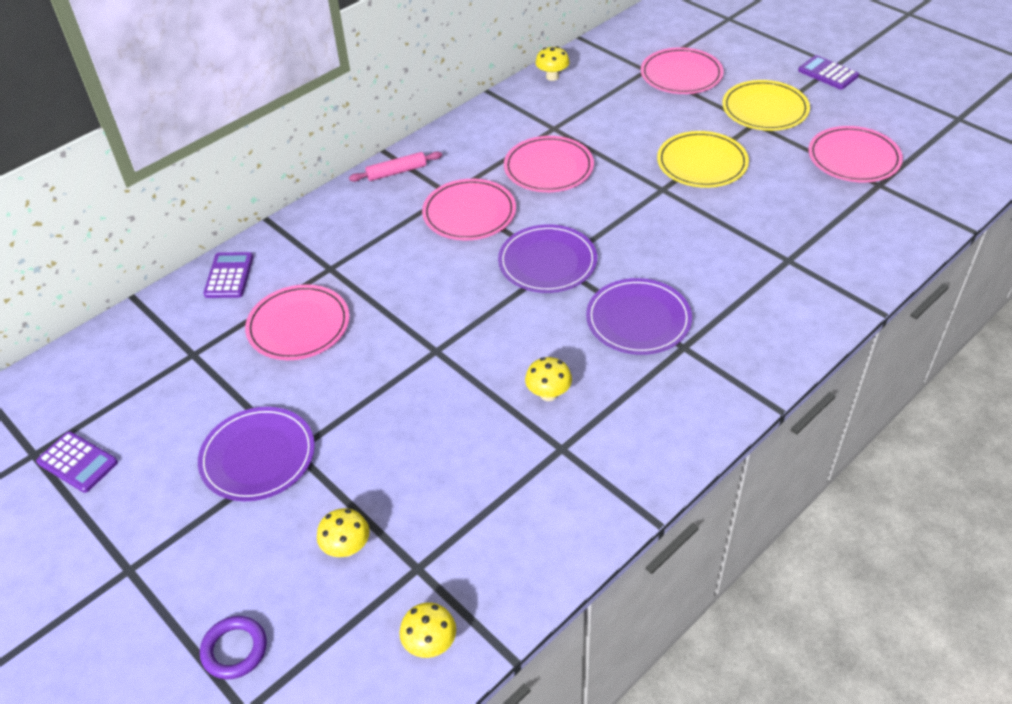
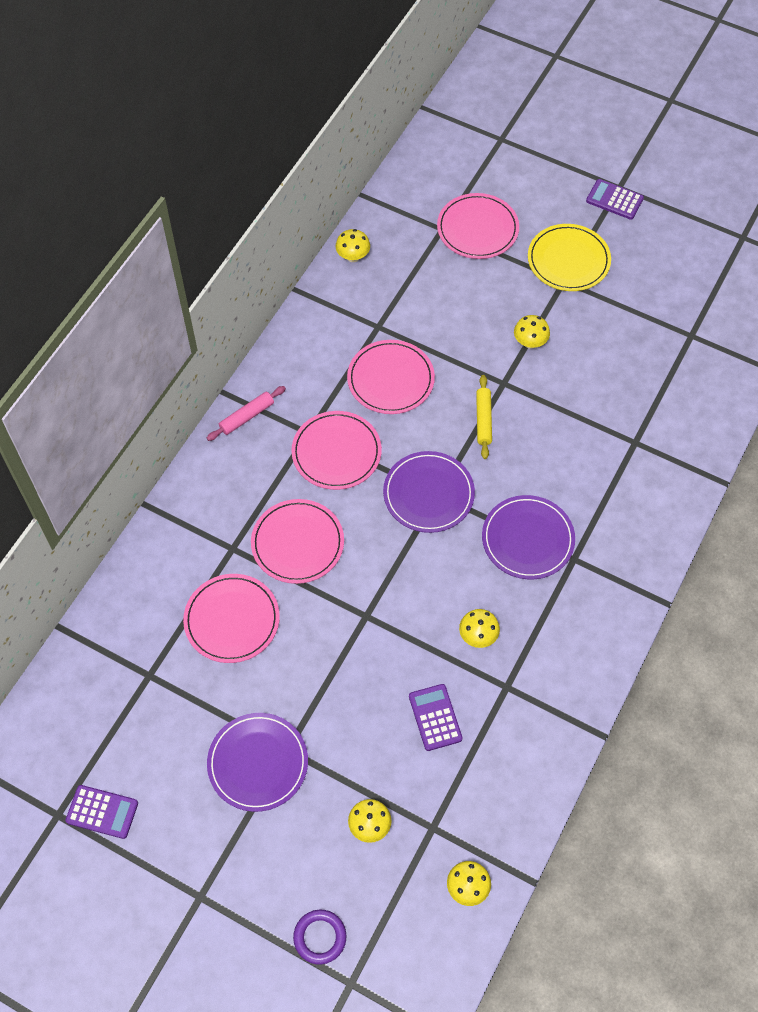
camera: 20 degrees left, 15 degrees up
purple calculator [203,252,253,298] -> purple calculator moved to [409,684,462,751]
yellow plate [657,131,749,188] -> yellow mushroom [514,315,550,349]
pink plate [808,126,903,182] -> pink plate moved to [251,499,344,584]
none -> yellow rolling pin [476,375,492,459]

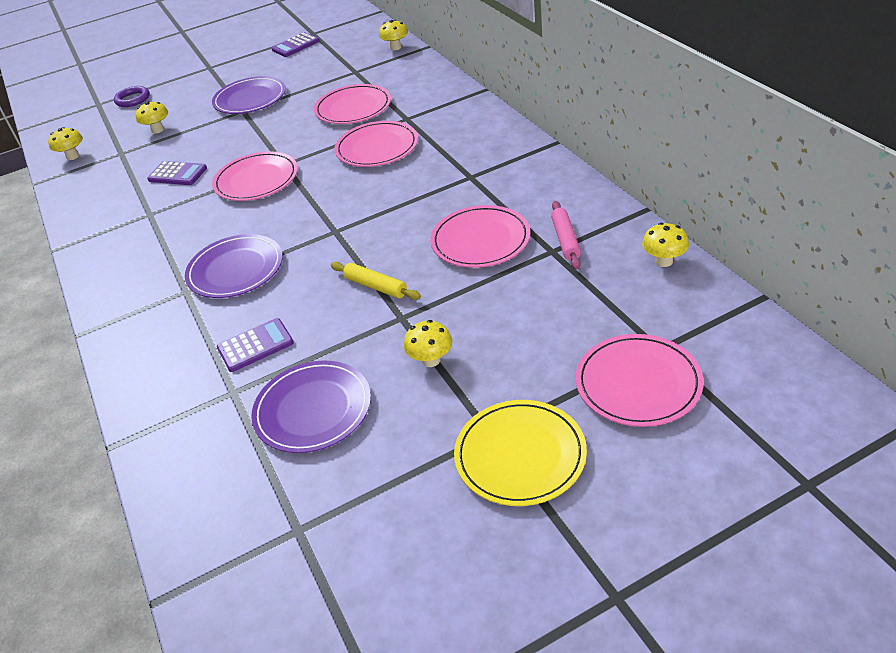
camera: 130 degrees right, 20 degrees down
pink rolling pin [207,386,286,441] -> pink rolling pin moved to [551,201,581,269]
pink plate [291,411,382,490] -> pink plate moved to [212,151,298,201]
purple plate [383,451,475,533] -> purple plate moved to [251,360,371,453]
yellow mushroom [459,609,500,648] -> yellow mushroom moved to [379,20,408,50]
purple calculator [586,179,644,220] -> purple calculator moved to [217,318,294,372]

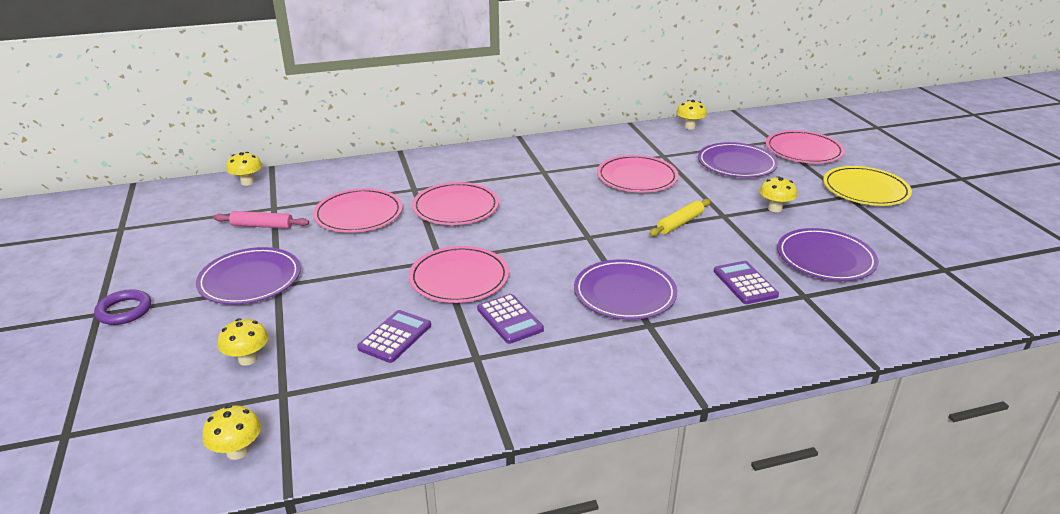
camera: 85 degrees left, 10 degrees down
purple ring [114,86,150,107] -> purple ring moved to [94,289,151,325]
purple calculator [272,32,320,57] -> purple calculator moved to [477,294,544,344]
pink rolling pin [551,201,581,269] -> pink rolling pin moved to [214,211,309,229]
none -> purple plate [698,142,778,178]

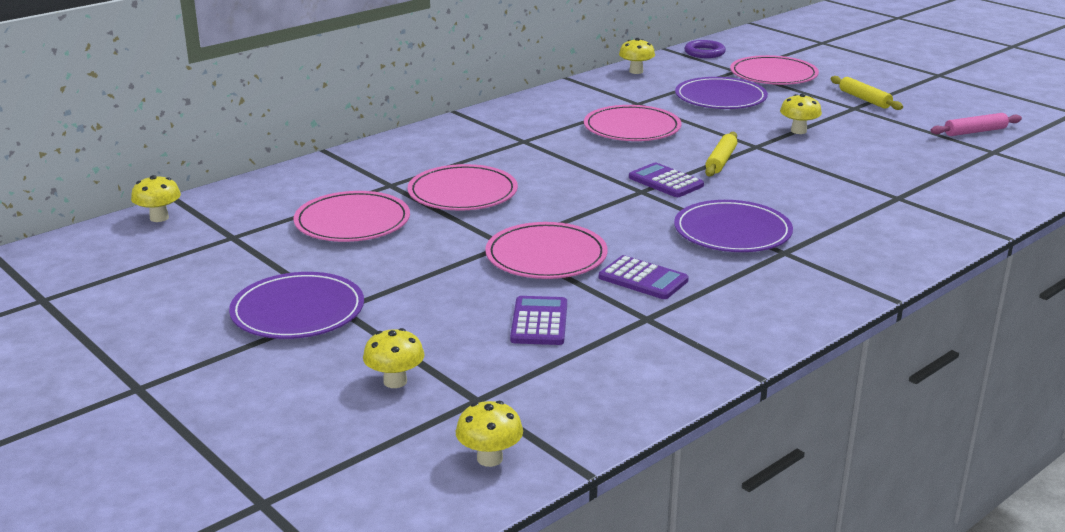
camera: 25 degrees left, 5 degrees down
purple ring [94,289,151,325] -> purple ring moved to [684,40,726,58]
pink rolling pin [214,211,309,229] -> pink rolling pin moved to [930,113,1022,136]
purple calculator [714,261,779,304] -> purple calculator moved to [629,163,704,197]
purple plate [777,228,878,281] -> none
yellow plate [823,166,912,206] -> yellow rolling pin [831,76,903,110]

